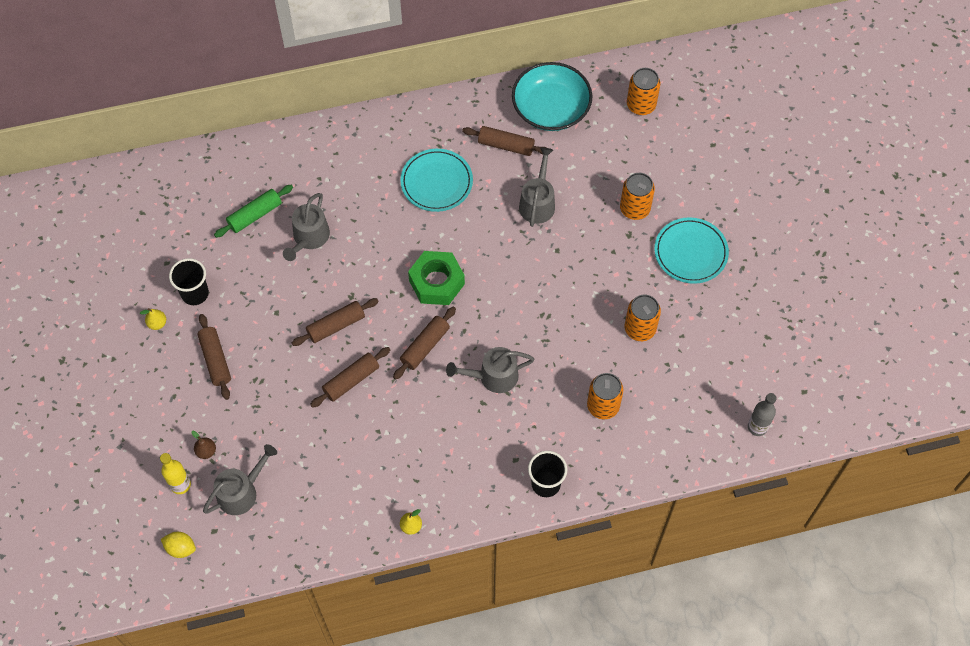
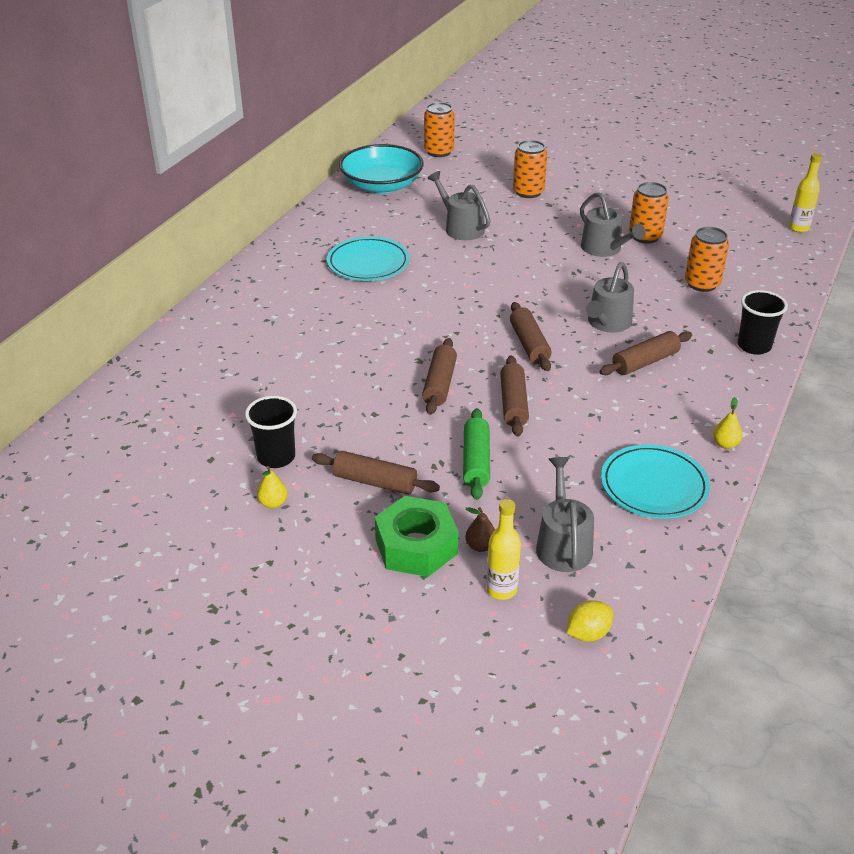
camera: 50 degrees left, 25 degrees down
green rolling pin [214,185,293,238] -> green rolling pin moved to [463,408,490,500]
grey watering can [283,193,330,261] -> grey watering can moved to [580,192,646,257]
green nut [408,251,465,305] -> green nut moved to [375,496,458,577]
brown rolling pin [462,126,547,156] -> brown rolling pin moved to [599,331,692,375]
turquoise plate [654,217,729,284] -> turquoise plate moved to [601,445,710,519]
grey bottle [748,393,777,436] -> yellow bottle [789,153,822,233]

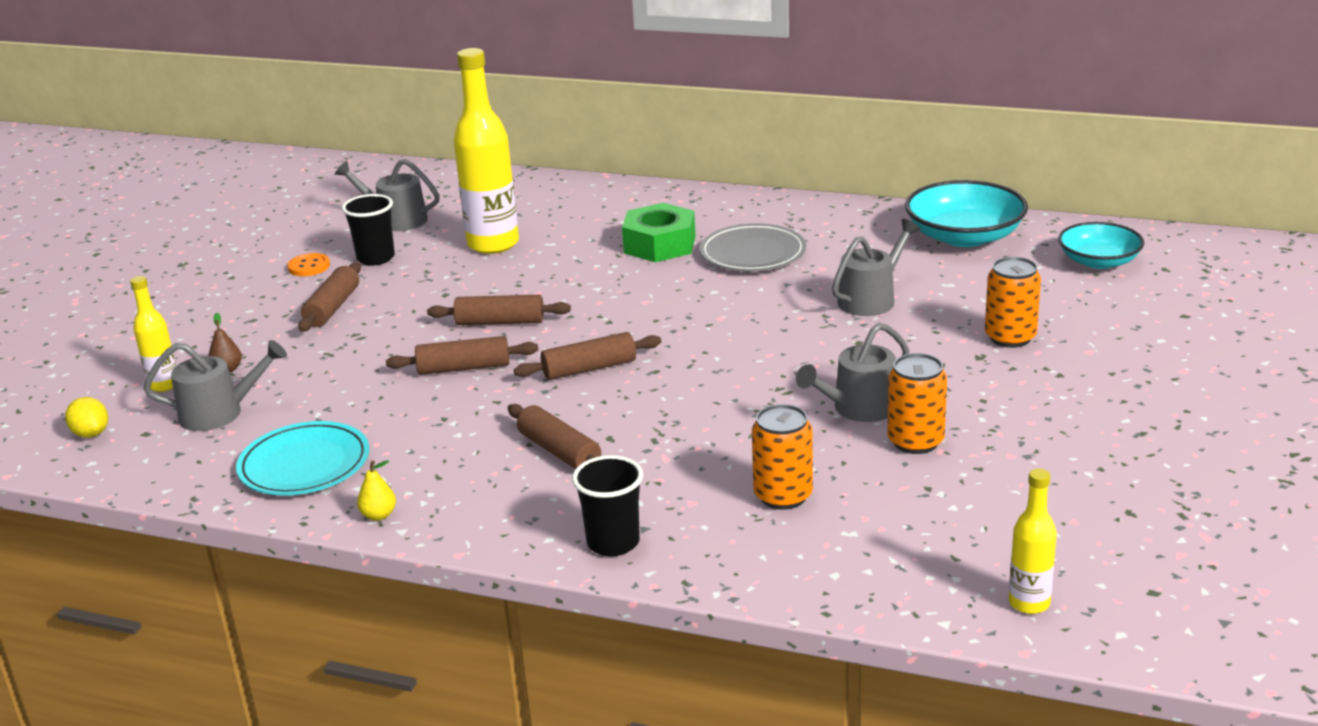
camera: 85 degrees right, 10 degrees down
yellow pear [257,466,288,508] -> orange button [287,253,330,276]
turquoise plate [327,237,410,281] -> grey plate [699,223,806,271]
green nut [375,496,458,577] -> green nut moved to [622,203,696,262]
orange can [424,102,455,157] -> turquoise bowl [1058,222,1144,269]
green rolling pin [463,408,490,500] -> none
grey watering can [586,262,634,333] -> grey watering can moved to [335,159,440,231]
none -> yellow bottle [454,48,519,254]

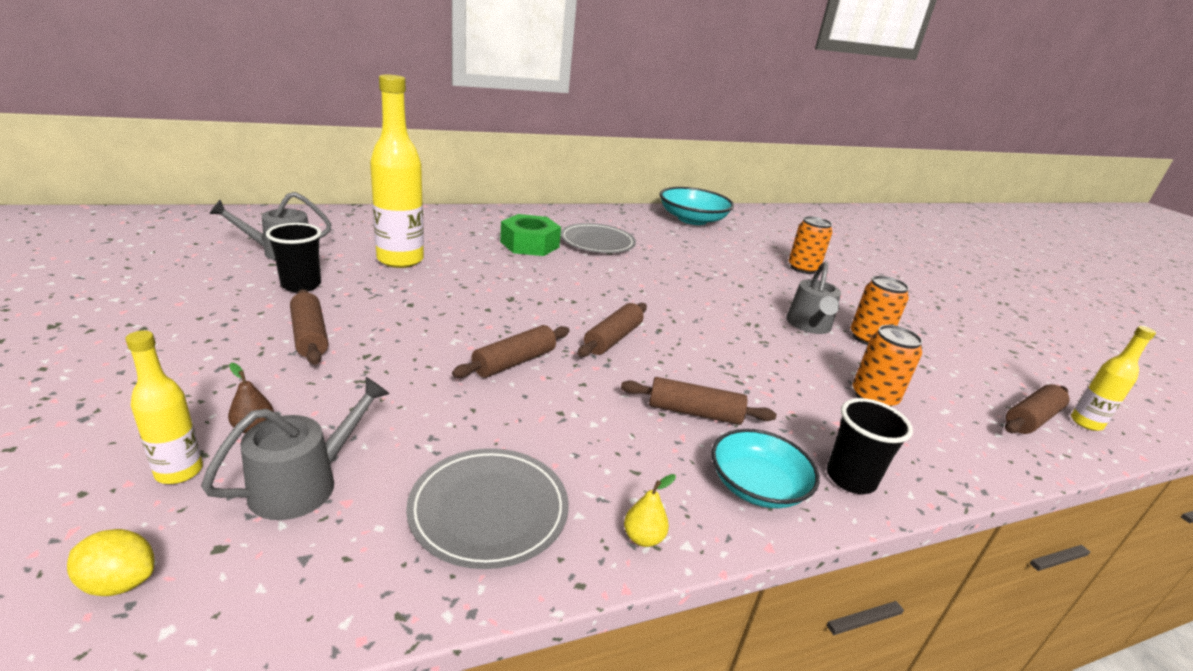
camera: 45 degrees left, 0 degrees up
turquoise plate [236,421,369,495] -> grey plate [406,448,569,569]
orange button [287,253,330,276] -> none
brown rolling pin [427,295,571,325] -> brown rolling pin moved to [1005,384,1069,434]
grey watering can [832,219,920,316] -> none
turquoise bowl [1058,222,1144,269] -> turquoise bowl moved to [712,429,820,508]

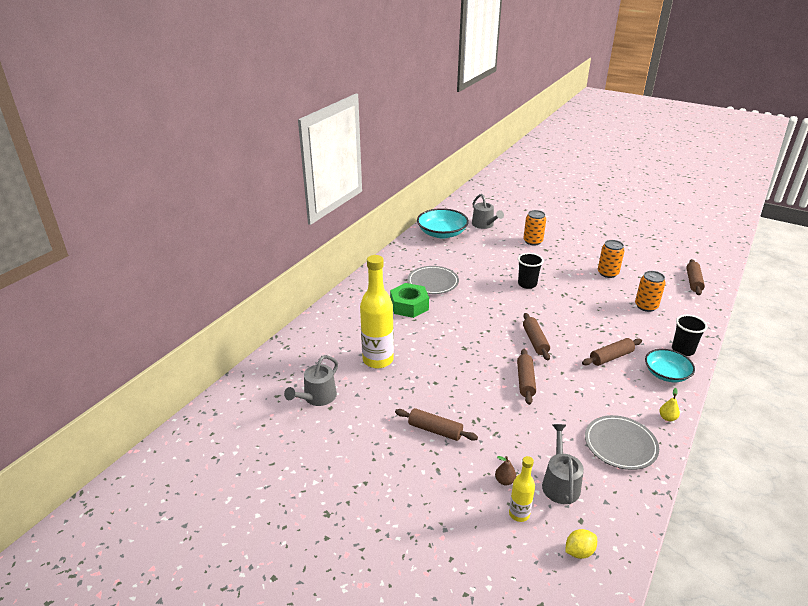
camera: 35 degrees left, 5 degrees up
black cup [266,223,322,292] -> black cup moved to [518,253,544,289]
grey watering can [786,261,841,334] -> grey watering can moved to [472,194,504,229]
yellow bottle [1071,326,1156,431] -> none

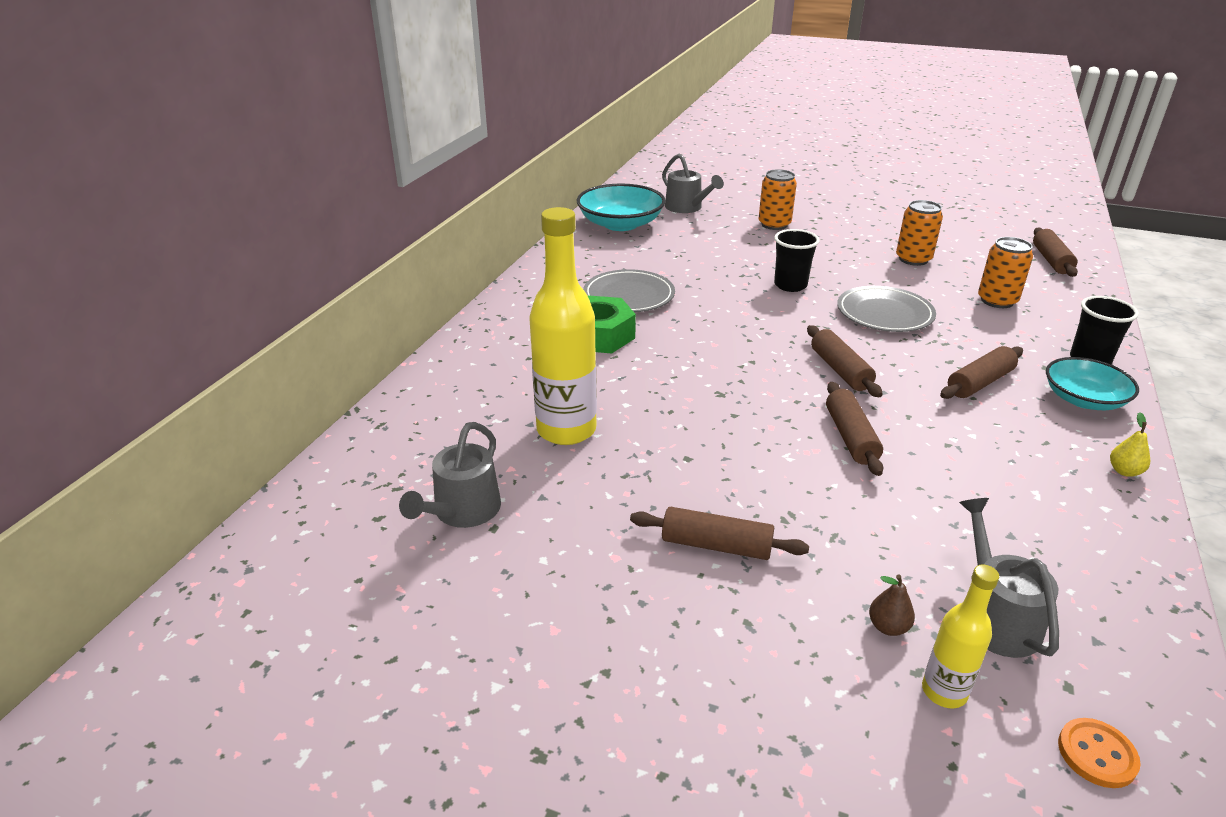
camera: 10 degrees left, 0 degrees up
yellow lemon [565,529,597,559] -> orange button [1058,718,1141,788]
grey plate [585,415,659,470] -> grey plate moved to [837,286,936,332]

